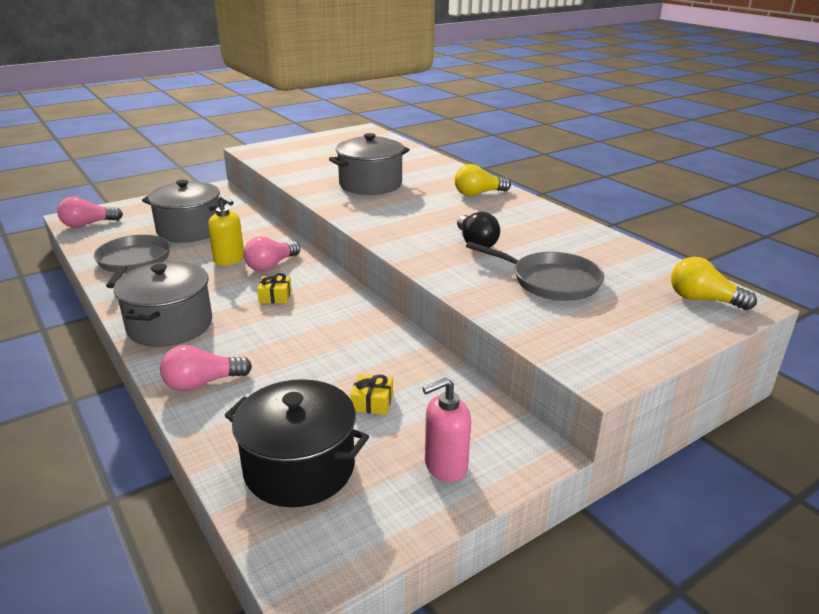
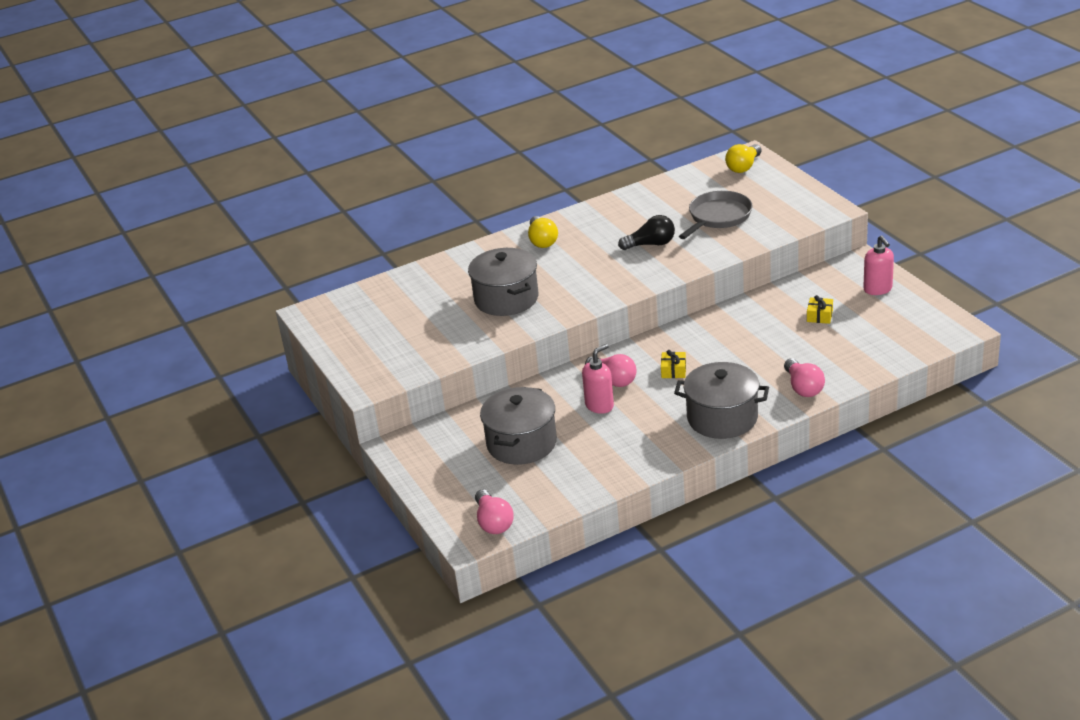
camera: 80 degrees left, 5 degrees up
grey pan [94,235,170,288] -> none
yellow soap dispenser [208,195,244,266] -> pink soap dispenser [582,344,614,414]
black pot [225,379,369,507] -> none

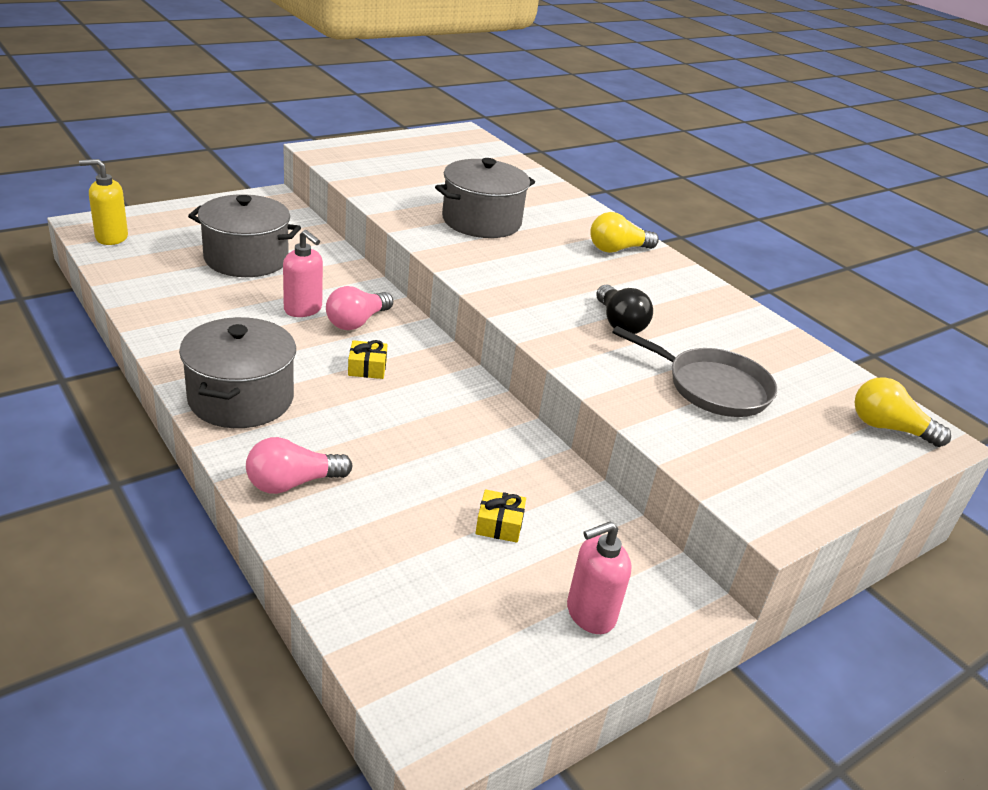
camera: 75 degrees right, 0 degrees up
pink light bulb [475,489,514,534] -> yellow soap dispenser [79,159,128,245]

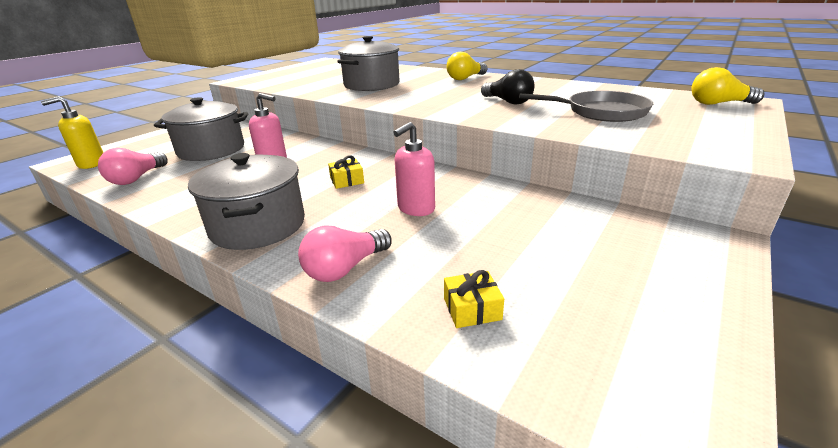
camera: 15 degrees left, 5 degrees down
pink light bulb [326,286,393,330] -> pink light bulb moved to [98,148,168,185]
yellow gift [475,489,526,543] -> yellow gift moved to [444,270,504,328]
pink soap dispenser [567,521,632,634] -> pink soap dispenser moved to [393,122,435,216]

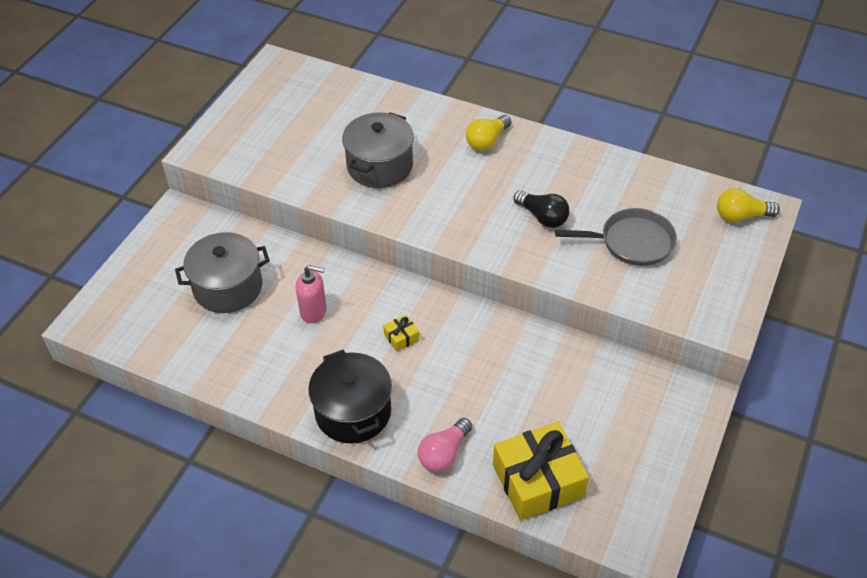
camera: 10 degrees left, 20 degrees up
yellow soap dispenser [41,96,103,169] -> none
pink light bulb [98,148,168,185] -> none
grey pot [188,153,305,250] -> black pot [308,350,392,443]
pink soap dispenser [393,122,435,216] -> none
yellow gift [444,270,504,328] -> yellow gift [493,422,589,521], size x2.39

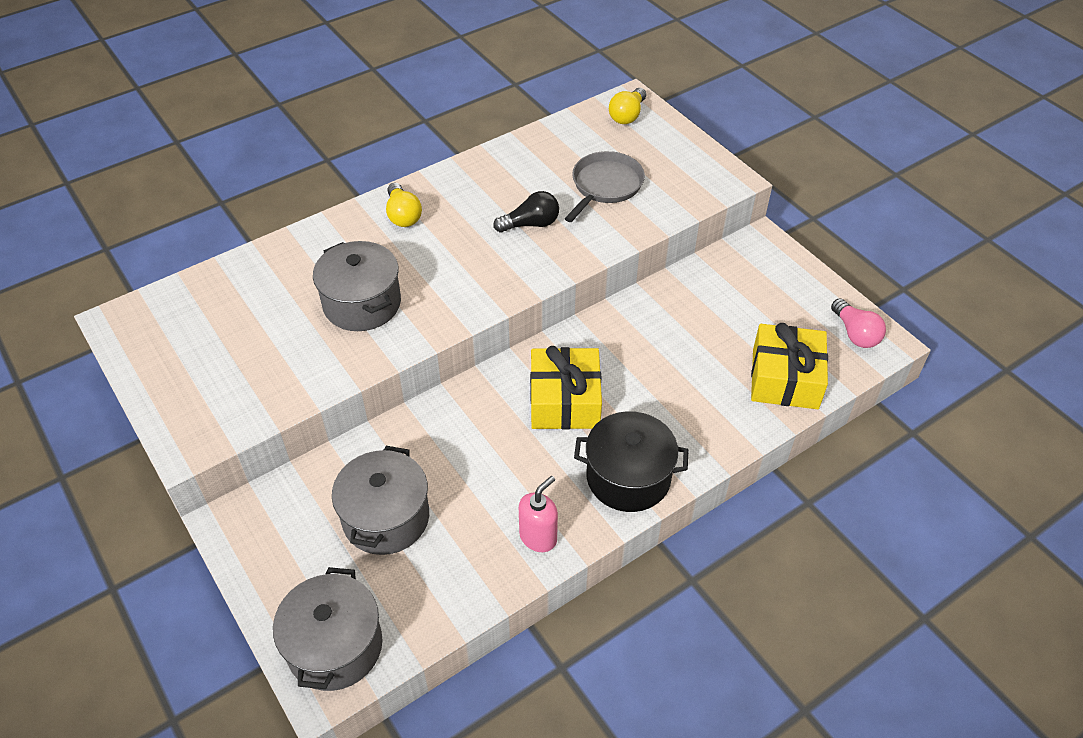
camera: 60 degrees left, 0 degrees up
pink soap dispenser [296,265,327,323] -> pink soap dispenser moved to [519,476,558,552]
yellow gift [383,315,419,352] -> yellow gift [530,346,602,429], size x2.39
pink light bulb [418,418,472,472] -> pink light bulb moved to [831,298,886,348]
none -> grey pot [273,567,382,691]

